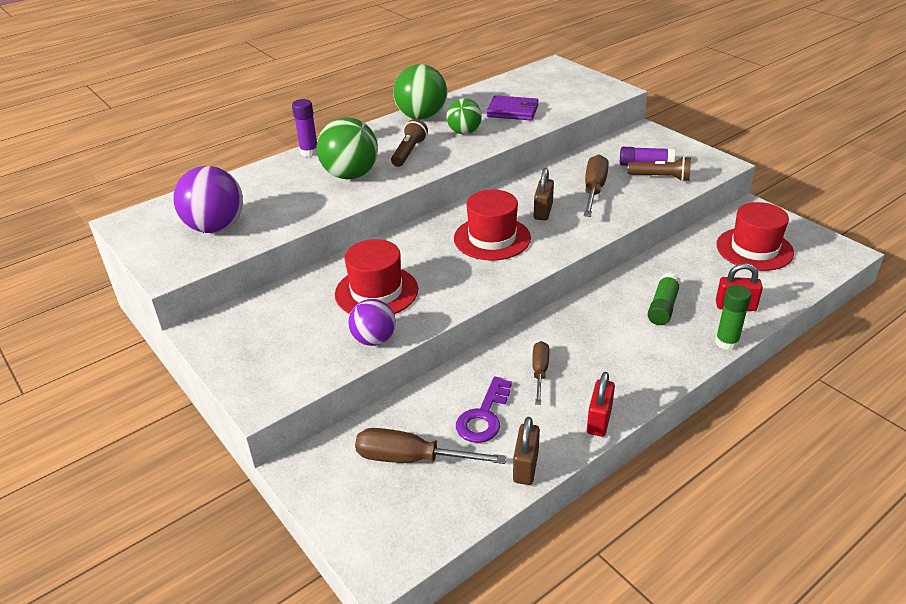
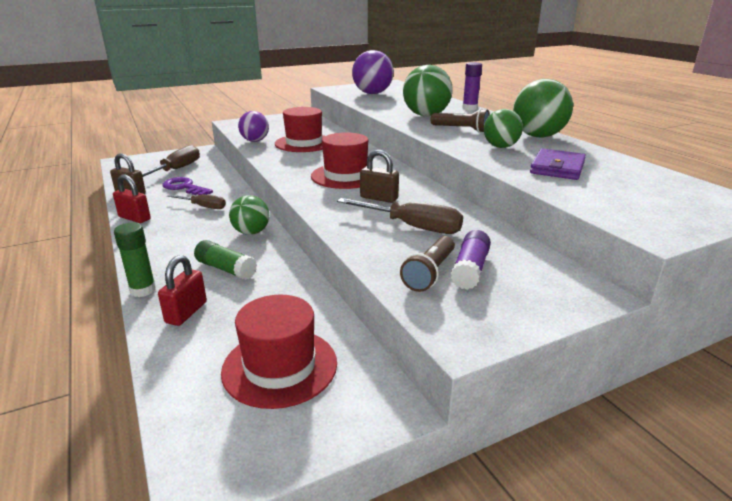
camera: 100 degrees right, 10 degrees down
none -> green ball [229,195,269,235]

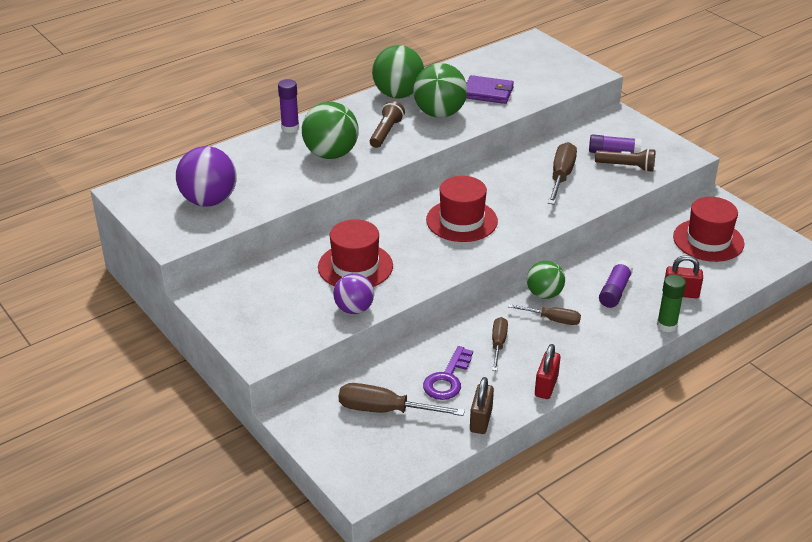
camera: 100 degrees left, 10 degrees up
green glue stick [194,240,257,280] -> purple glue stick [599,260,633,308]
brown padlock [360,150,399,203] -> none
green ball [484,109,523,148] -> green ball [413,63,467,118], size x1.58
none -> brown screwdriver [508,304,581,325]

